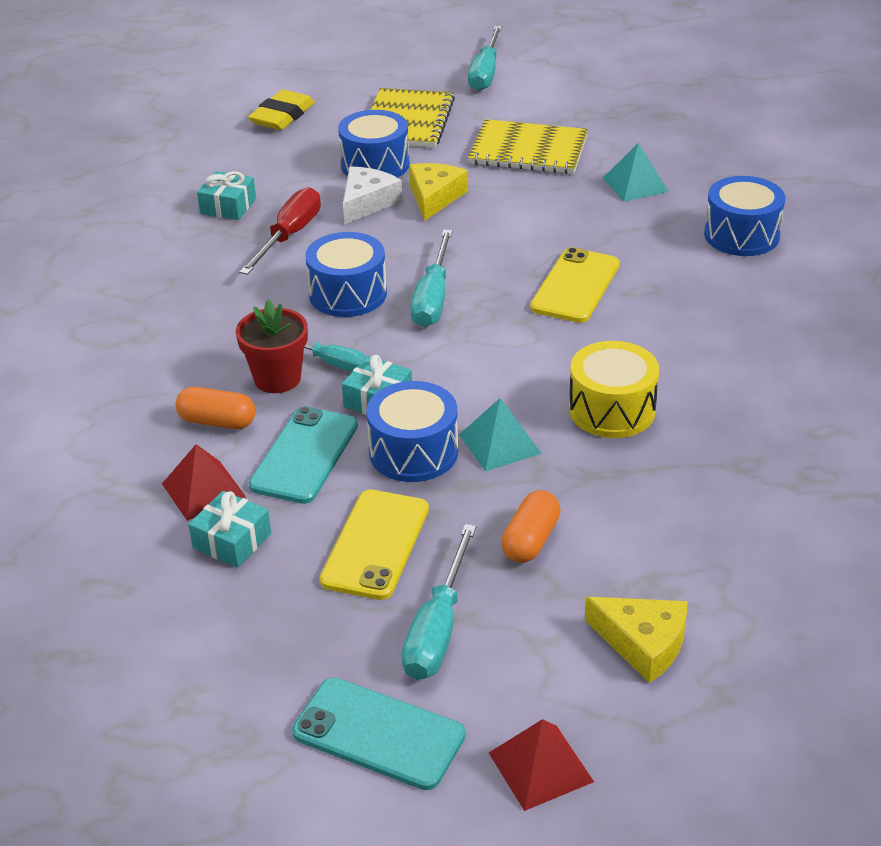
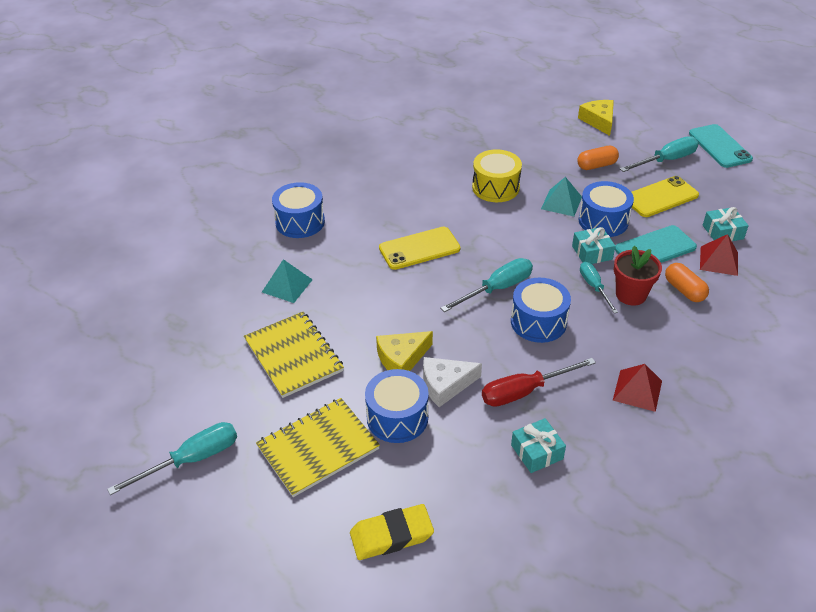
camera: 135 degrees left, 5 degrees up
red pyramid [489,719,594,811] -> red pyramid moved to [613,364,662,412]

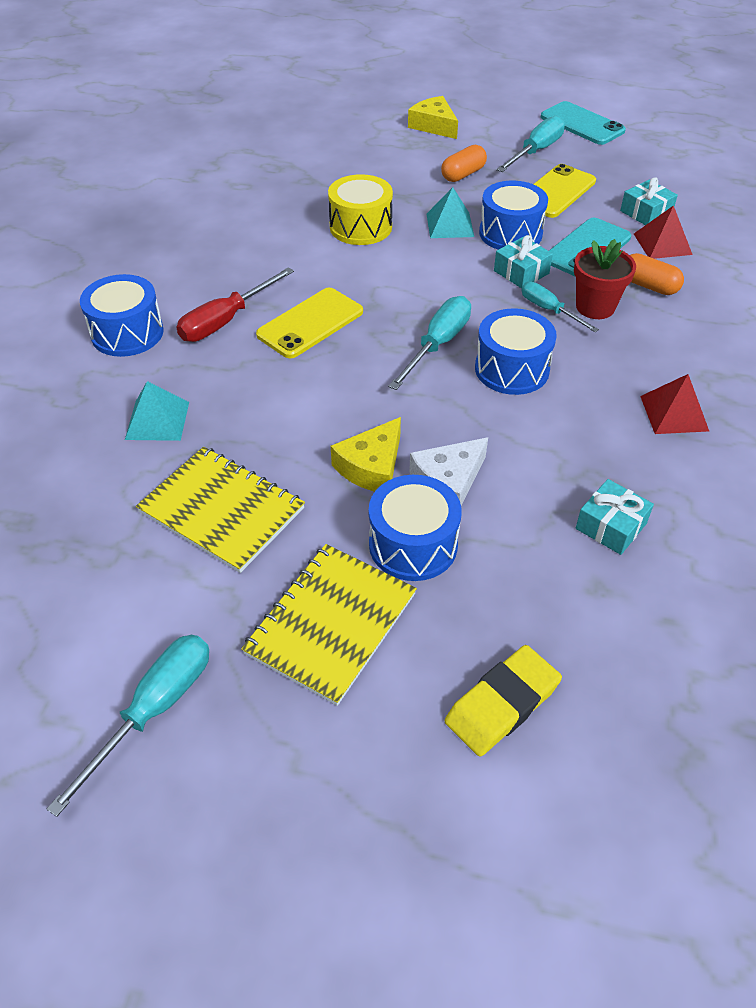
camera: 25 degrees left, 5 degrees up
red screwdriver [482,358,596,407] -> red screwdriver moved to [176,267,294,342]

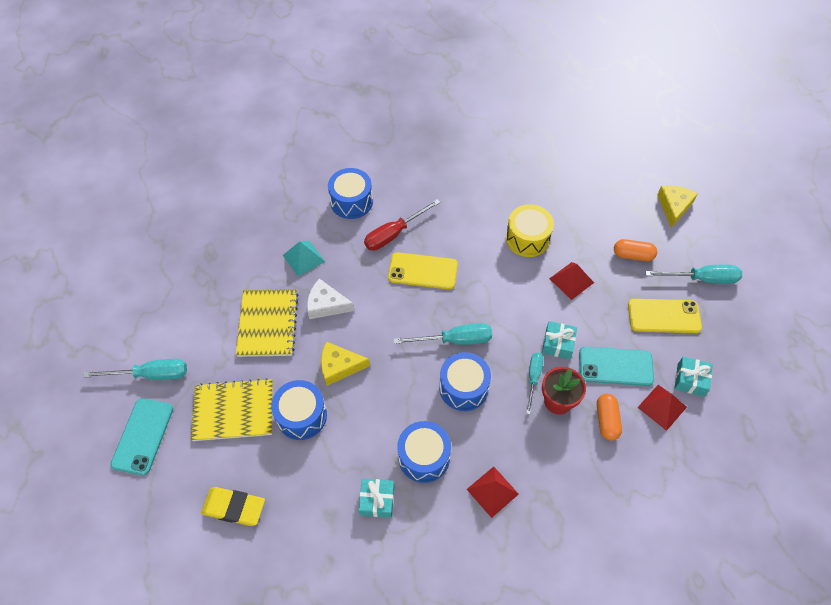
camera: 55 degrees right, 10 degrees up
red screwdriver [176,267,294,342] -> red screwdriver turned 45 degrees counterclockwise [364,199,440,251]
white cheese [409,437,488,506] -> white cheese moved to [307,279,354,319]
turquoise pyramid [427,187,474,238] -> red pyramid [549,262,594,300]
blue drum [479,181,548,250] -> blue drum moved to [397,421,451,483]
turquoise phone [541,101,626,145] -> turquoise phone moved to [110,398,173,475]

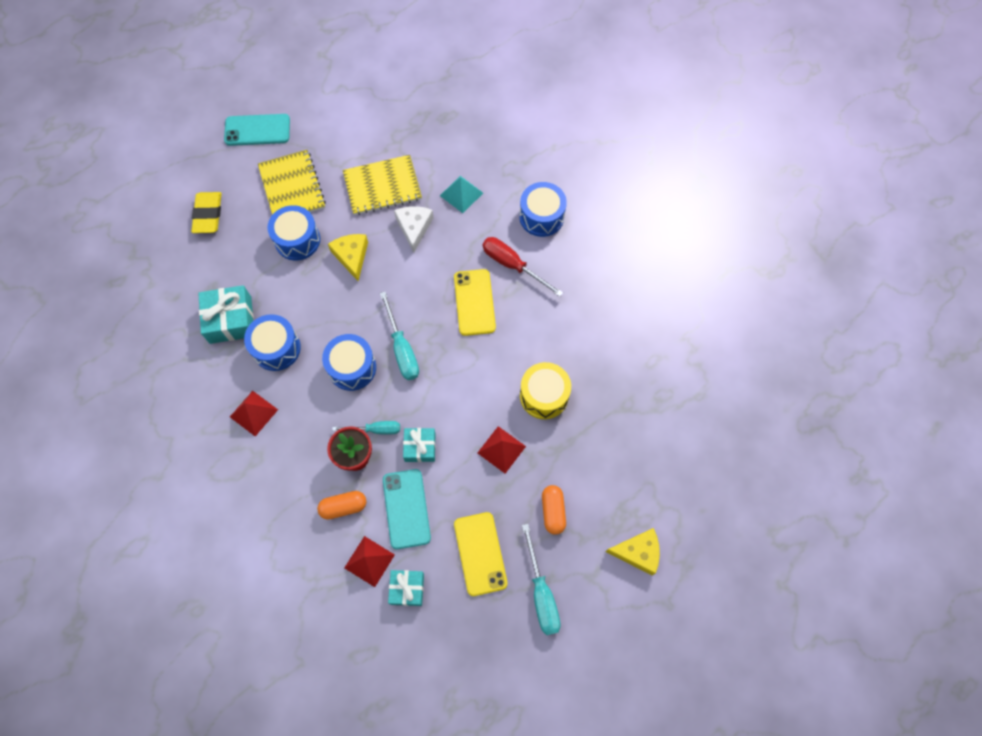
camera: 75 degrees right, 10 degrees up
turquoise screwdriver [83,359,187,380] -> none
turquoise gift [358,479,394,518] -> turquoise gift [198,285,254,344], size x1.59

